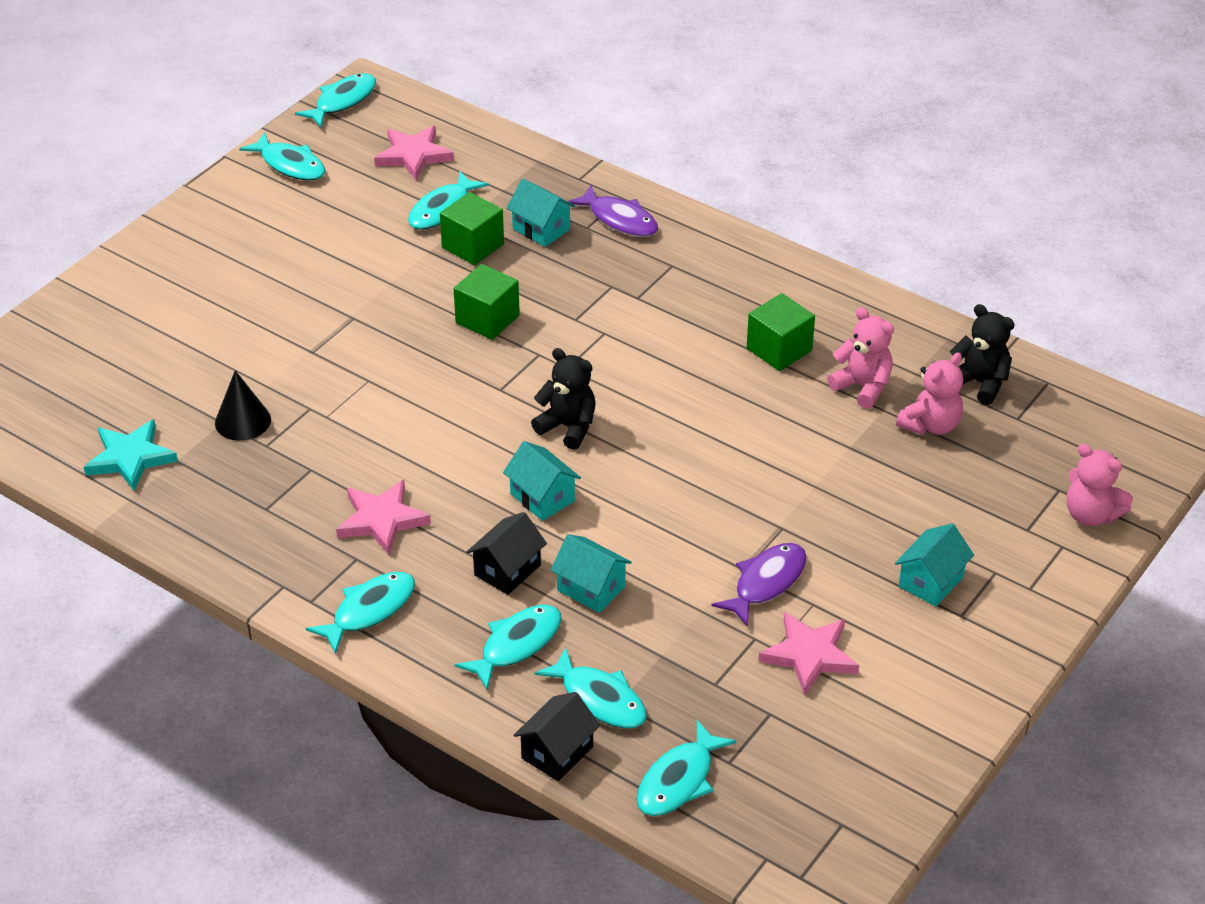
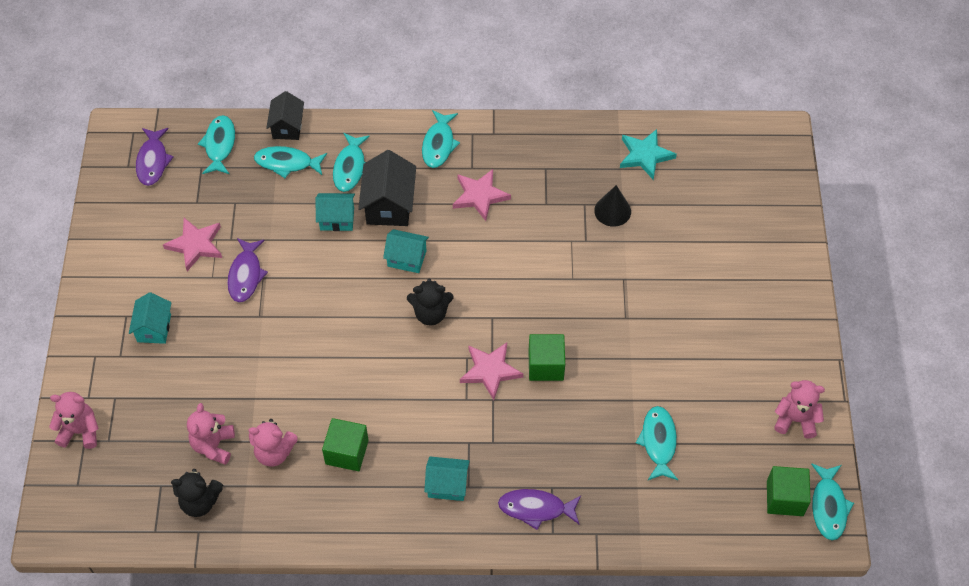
camera: 145 degrees right, 15 degrees up
turquoise fish [239,132,325,181] -> pink teddy bear [774,380,825,439]
pink star [374,126,454,180] -> pink star moved to [460,343,523,400]
green cube [440,192,504,265] -> green cube moved to [767,466,811,516]
black house [466,512,547,595] -> black house [358,150,416,226], size x1.52
turquoise house [506,179,575,247] -> turquoise house moved to [424,457,470,501]
none -> purple fish [136,128,174,186]

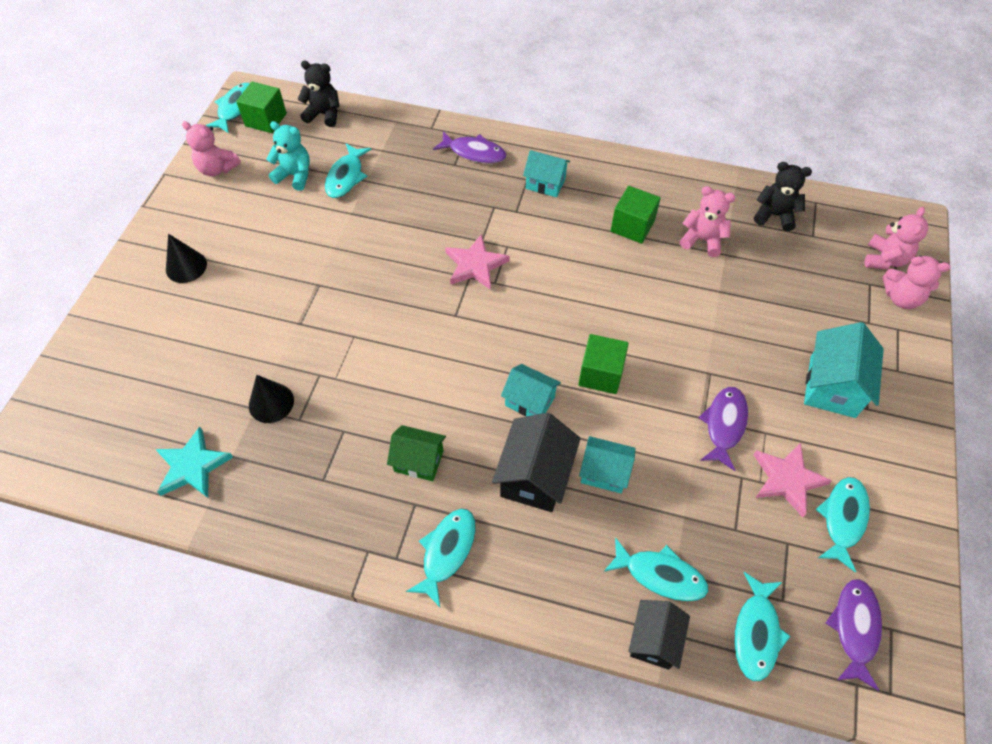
camera: 165 degrees left, 0 degrees up
turquoise house [129,292,172,344] -> turquoise house [804,322,884,418], size x1.52
pink teddy bear [187,403,235,465] -> pink teddy bear moved to [864,207,928,269]
turquoise fish [333,133,370,192] -> turquoise fish moved to [816,477,870,572]
black teddy bear [407,279,453,326] -> black teddy bear moved to [297,61,340,127]
pink star [453,169,511,221] -> green house [387,425,446,481]
green cube [529,334,565,381] -> green cube moved to [578,334,629,394]
none -> black cone [166,234,207,283]
none -> turquoise teddy bear [266,121,310,191]

